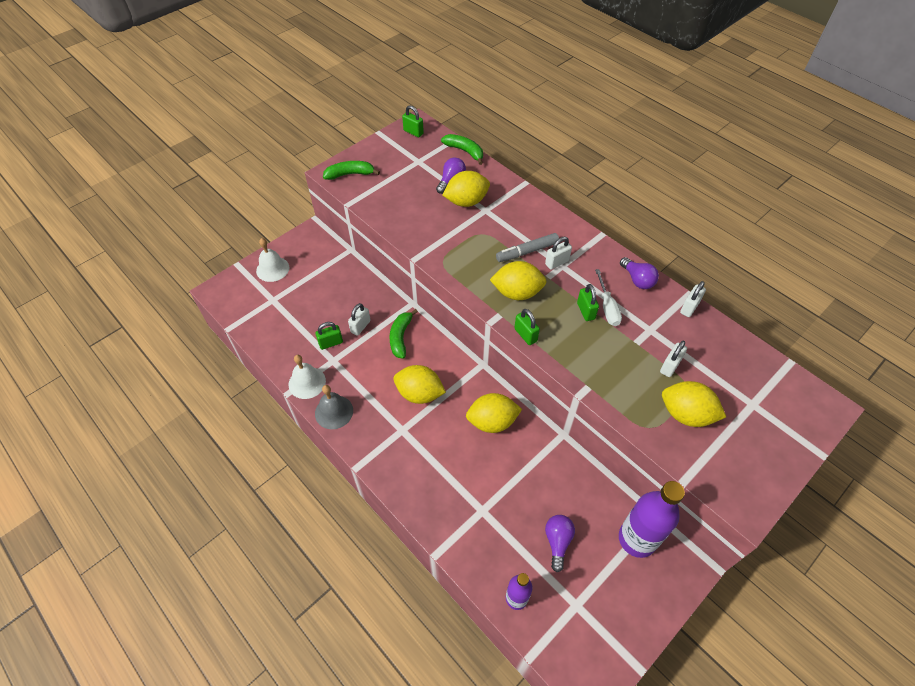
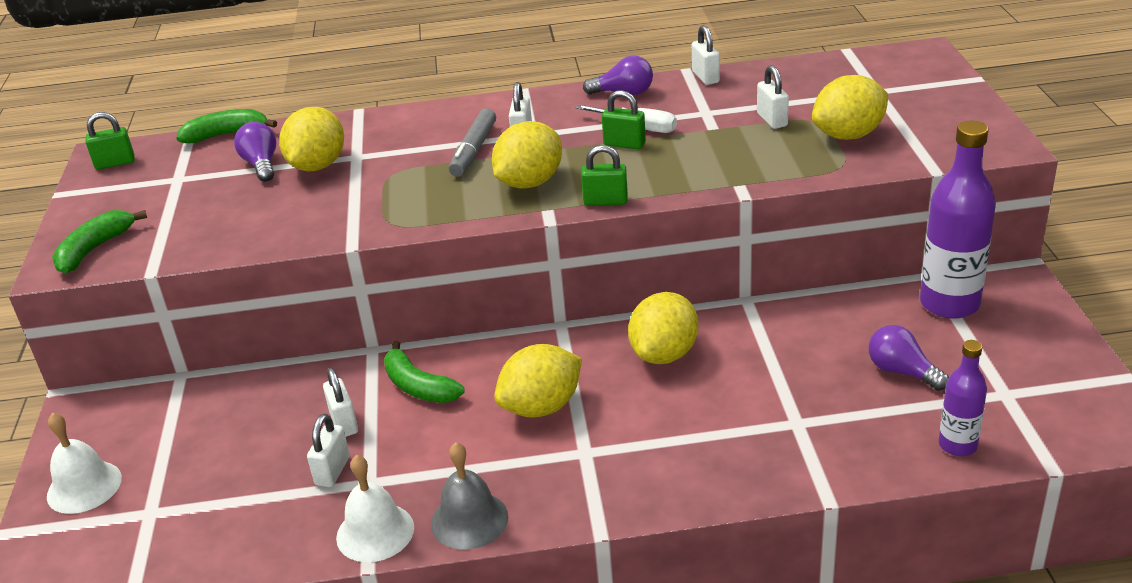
camera: 50 degrees left, 20 degrees down
green padlock [315,322,343,350] -> white padlock [307,414,350,487]

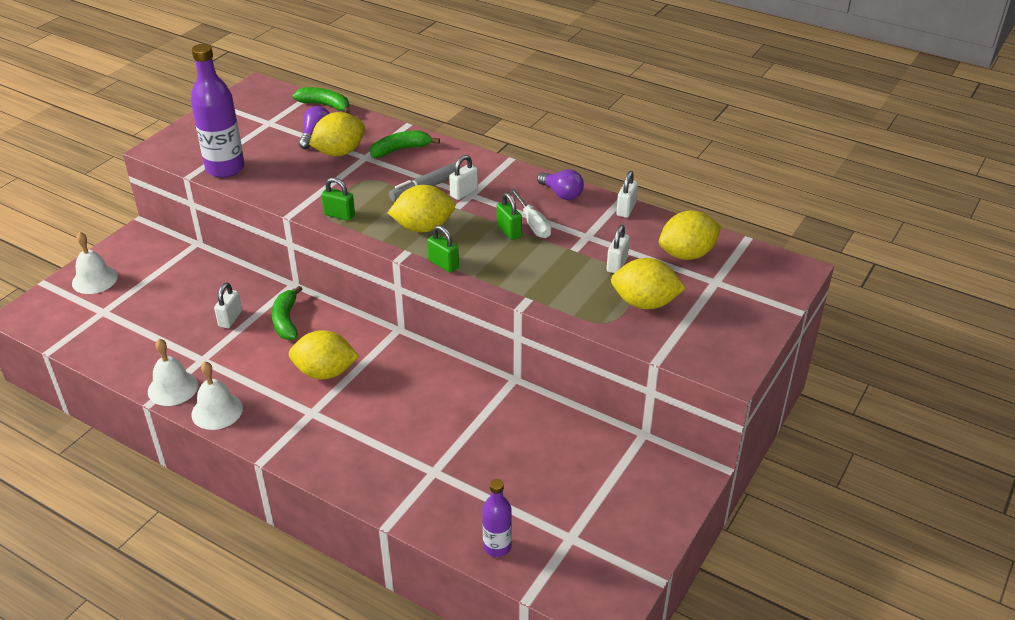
camera: 35 degrees right, 5 degrees up
green banana [52,210,147,274] -> green banana moved to [370,131,440,158]
green padlock [85,112,134,170] -> green padlock moved to [321,178,355,221]
white padlock [307,414,350,487] -> none
grey bell [431,442,508,550] -> white bell [191,362,243,430]
yellow lemon [628,292,698,364] -> yellow lemon moved to [659,211,721,260]
purple light bulb [869,325,949,391] -> none
purple bottle [920,121,996,319] -> purple bottle moved to [191,44,245,178]

